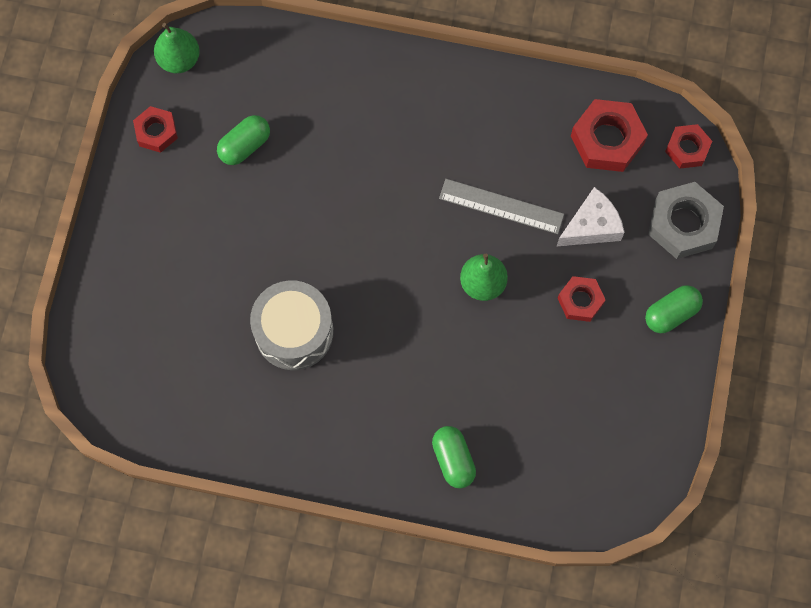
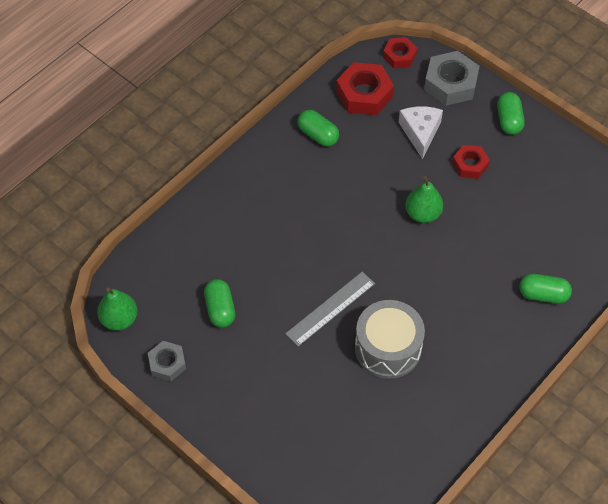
camera: 60 degrees left, 15 degrees down
red nut [133,106,178,153] -> grey nut [148,341,186,381]
grey ruler [439,179,564,234] -> grey ruler moved to [285,272,375,347]
none -> green capsule [298,110,339,147]

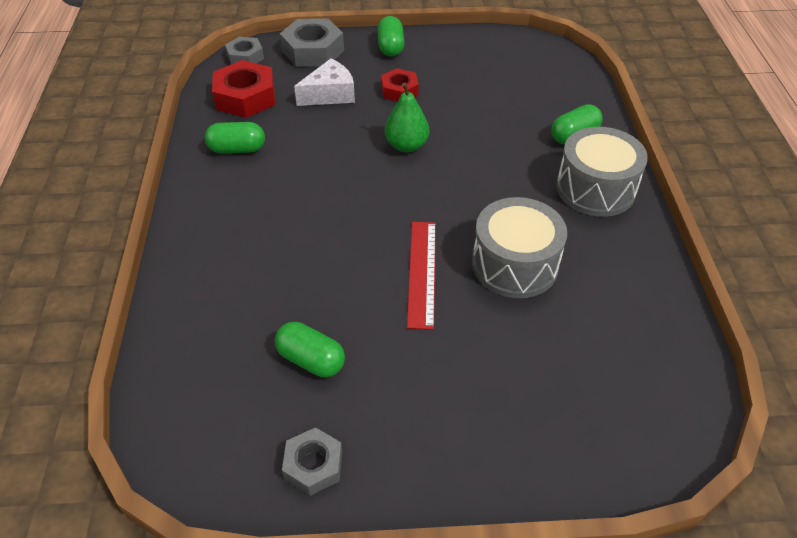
camera: 45 degrees left, 10 degrees down
green pear [97,288,138,331] -> none
grey ruler [285,272,375,347] -> red ruler [407,222,436,330]
red nut [383,37,417,68] -> grey nut [225,37,264,64]
white cheese [399,106,443,159] -> white cheese turned 105 degrees clockwise [294,59,355,106]
green capsule [497,92,525,135] -> green capsule turned 45 degrees clockwise [377,16,405,57]
none -> grey drum [556,127,648,217]

